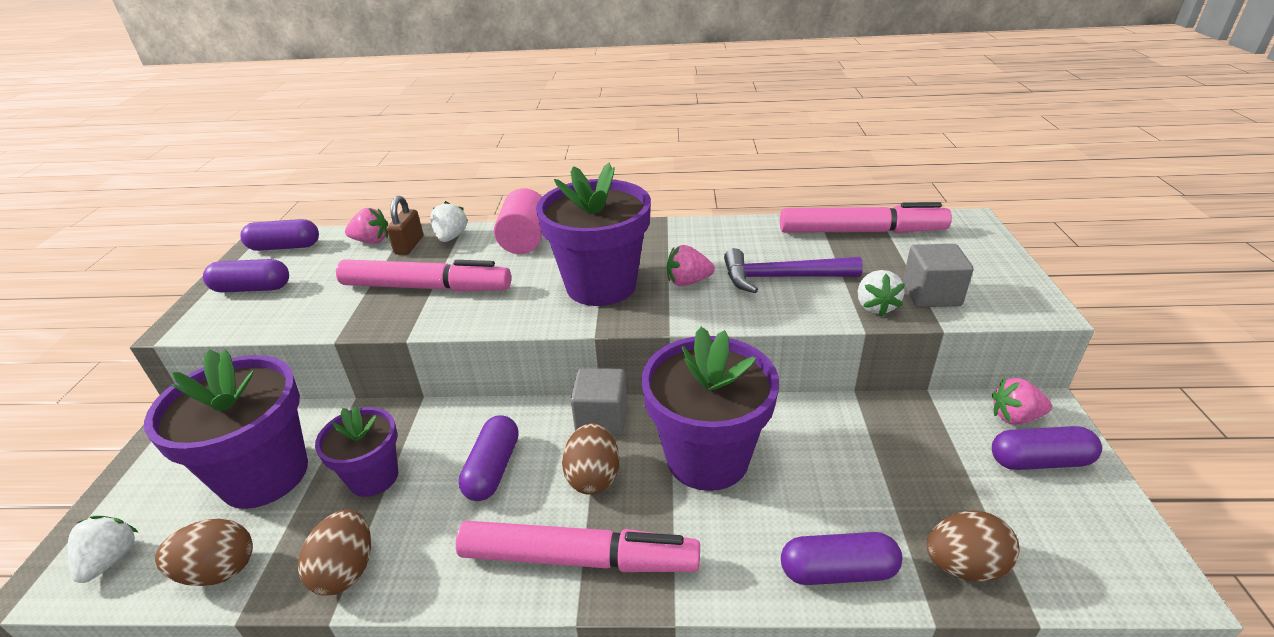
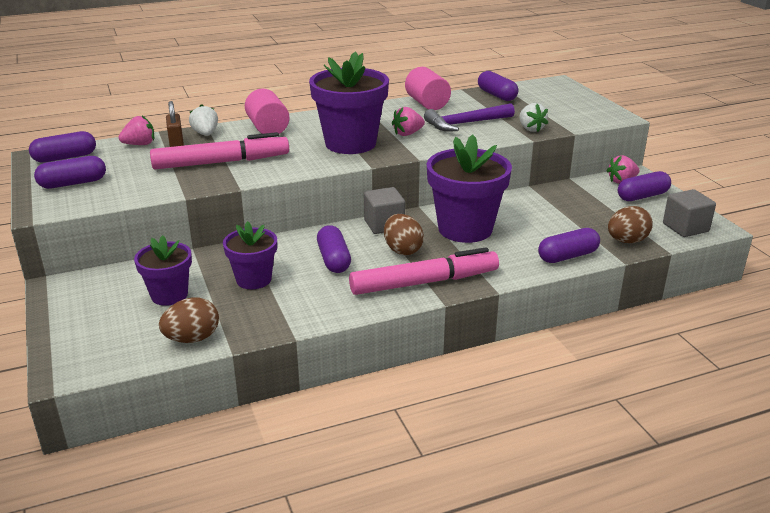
camera: 25 degrees left, 5 degrees down
white strawberry [68,516,138,583] -> none
purple flower pot [144,349,308,509] -> purple flower pot [134,235,192,306], size x0.58
brown egg [298,510,371,596] -> none
pink marker [780,202,952,233] -> purple capsule [478,71,518,101]
grey cube [903,244,974,307] -> grey cube moved to [663,189,716,237]
none -> pink cylinder [405,67,451,110]

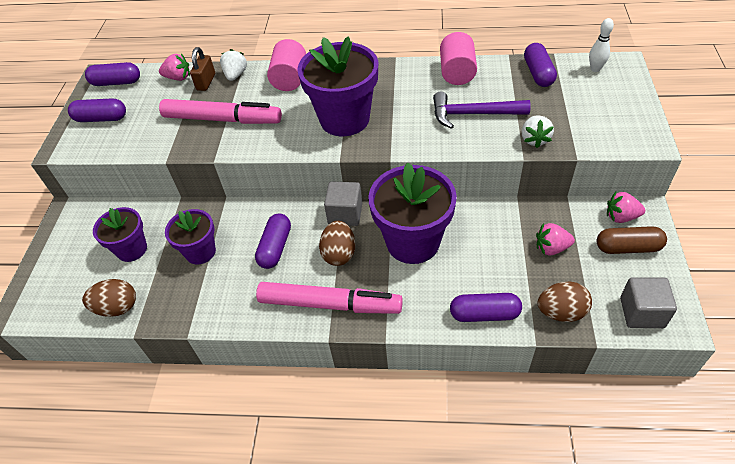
camera: 30 degrees right, 20 degrees up
pink strawberry [392,107,425,136] -> pink strawberry moved to [536,223,575,255]
purple capsule [618,171,671,201] -> brown capsule [597,226,667,254]
none -> white bowling pin [589,18,614,72]

